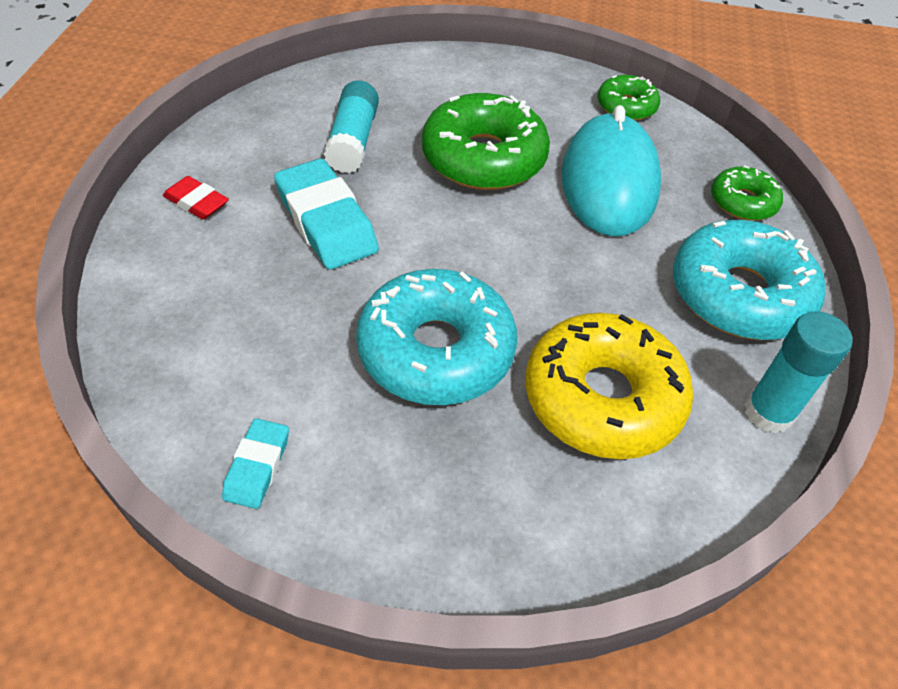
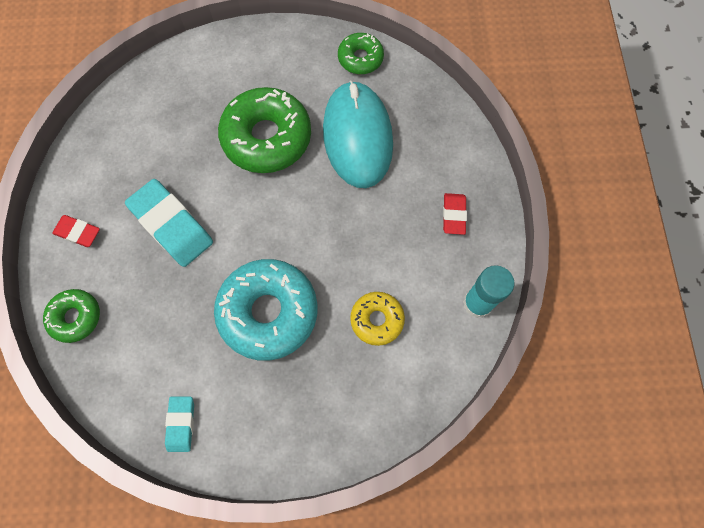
camera: 10 degrees left, 20 degrees up
turquoise glue stick [324,80,379,173] -> none
yellow donut [525,313,694,459] -> yellow donut [350,292,405,346], size x0.53
turquoise donut [673,220,825,340] -> red eraser [443,193,467,235]
green donut [711,165,783,221] -> green donut moved to [43,289,100,343]

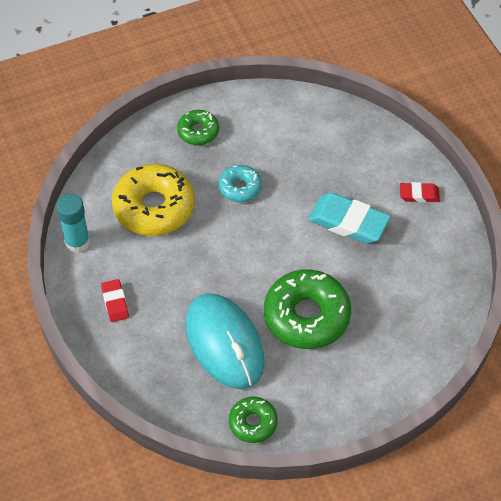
camera: 160 degrees right, 15 degrees down
green donut [43,289,100,343] -> green donut moved to [177,110,219,145]
turquoise eraser [165,397,194,452] -> none
turquoise donut [214,259,318,361] -> turquoise donut [218,165,262,202], size x0.53
yellow donut [350,292,405,346] -> yellow donut [112,164,195,236], size x1.88

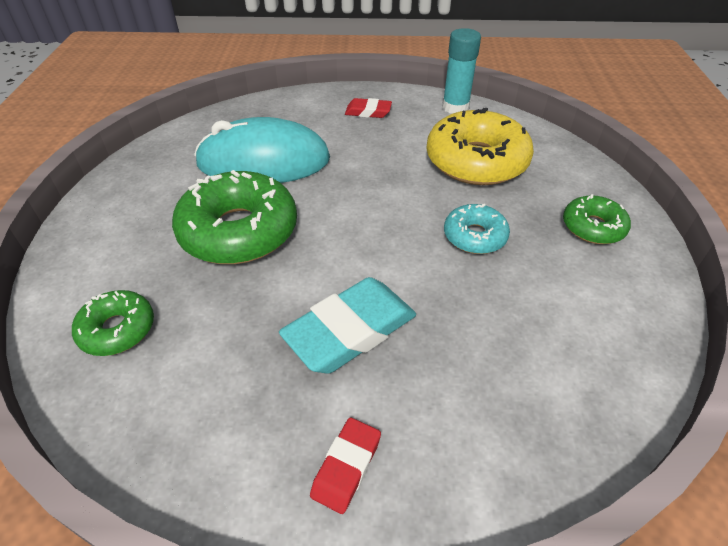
camera: 115 degrees right, 10 degrees down
green donut [229,397,278,443] -> green donut moved to [72,290,154,356]

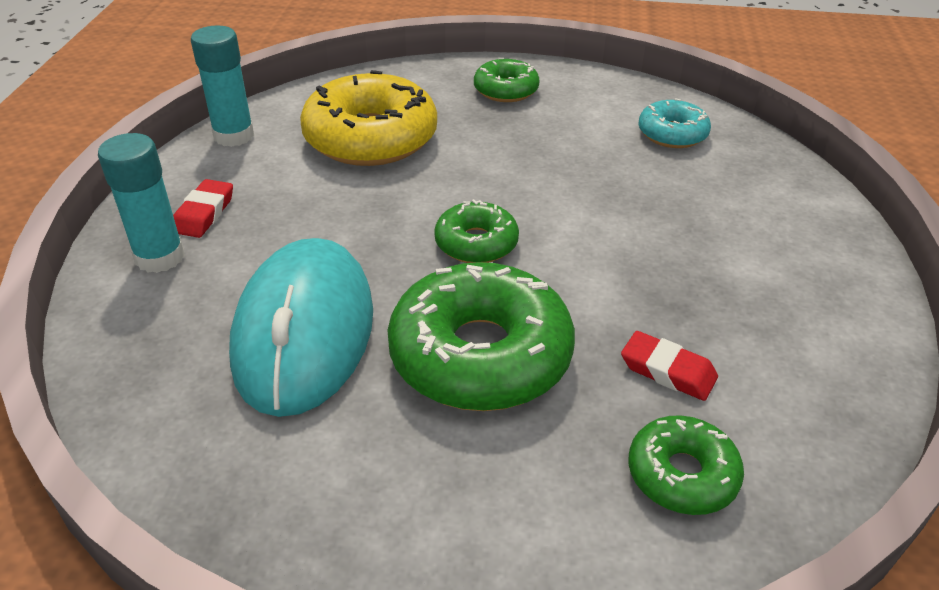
camera: 85 degrees left, 5 degrees down
turquoise eraser [279,277,416,374] -> none
red eraser [310,418,381,514] -> red eraser moved to [621,331,718,401]
turquoise donut [444,204,510,254] -> turquoise donut moved to [638,98,711,148]
none -> turquoise glue stick [98,133,185,273]
none -> green donut [434,199,519,263]

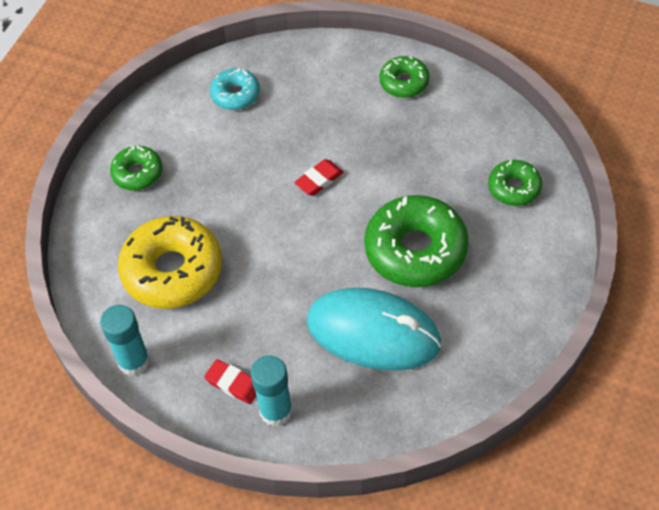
camera: 70 degrees left, 15 degrees up
green donut [434,199,519,263] -> green donut moved to [379,56,429,98]
red eraser [621,331,718,401] -> red eraser moved to [294,159,343,196]

